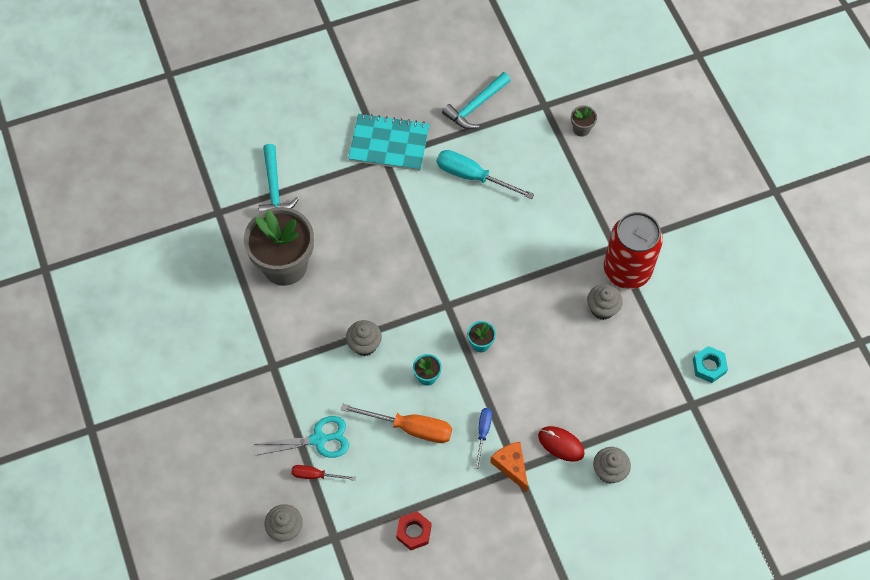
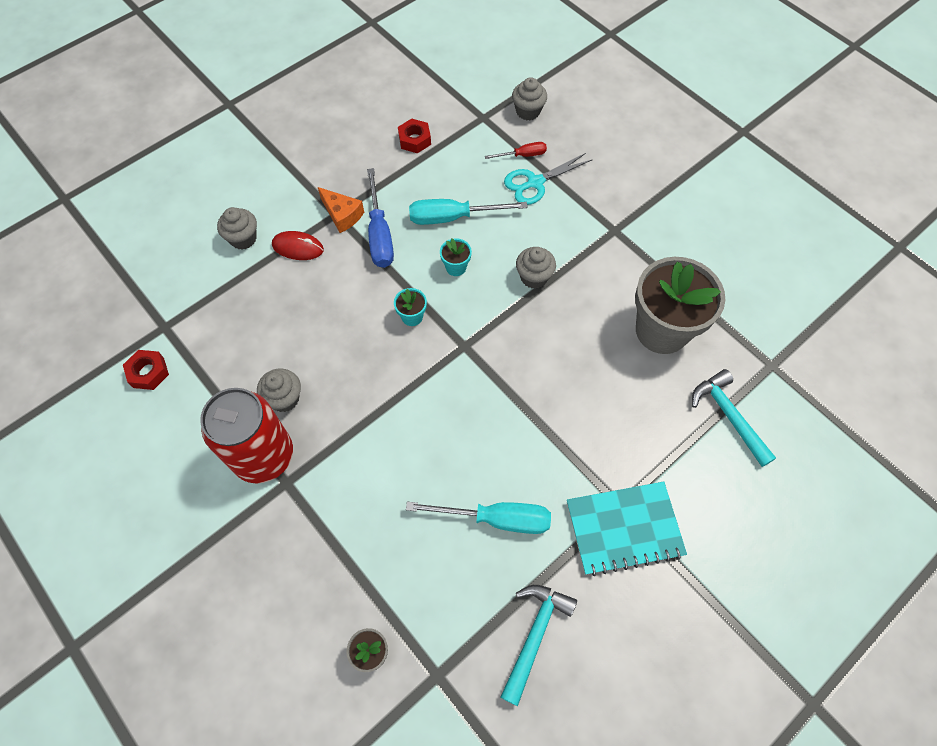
camera: 160 degrees right, 0 degrees up
orange screwdriver [341,404,452,443] -> turquoise screwdriver [409,199,528,225]
blue screwdriver [475,408,492,469] -> blue screwdriver [367,168,394,268], size x1.79
turquoise nut [693,346,728,383] -> red nut [123,350,169,390]

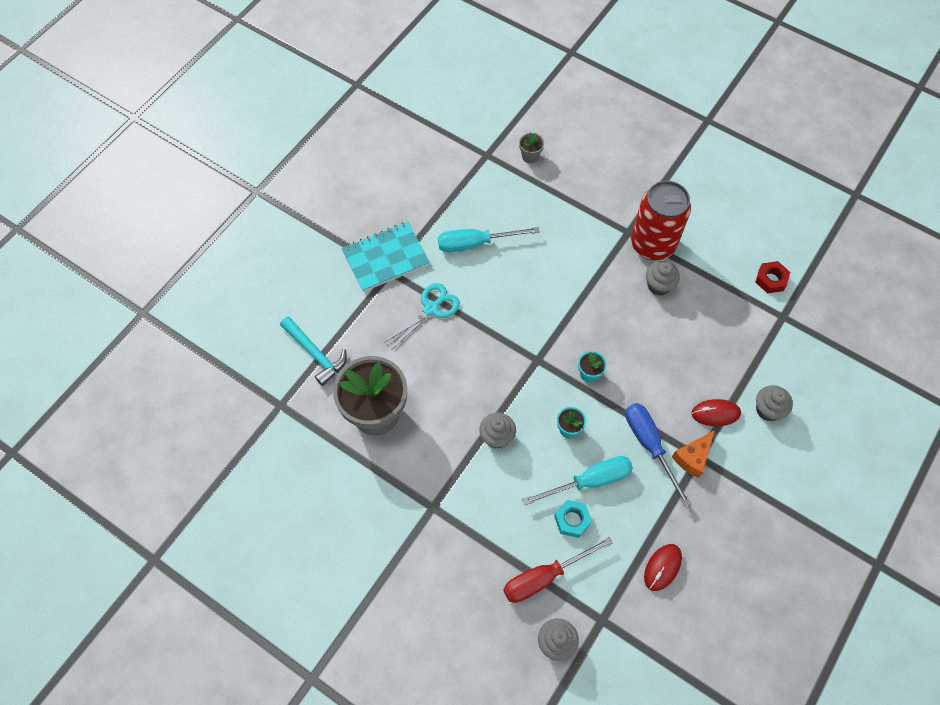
camera: 165 degrees right, 0 degrees up
orange cheese [318,187,364,233] -> orange cheese turned 75 degrees counterclockwise [672,430,715,478]
red nut [398,118,431,153] -> red mouse [644,544,682,591]
red screwdriver [485,142,547,159] -> red screwdriver [503,537,613,603], size x1.79
turquoise hammer [500,585,577,706] -> none
turquoise scissors [504,153,593,205] -> turquoise scissors moved to [384,283,460,350]
none -> turquoise nut [554,500,592,538]

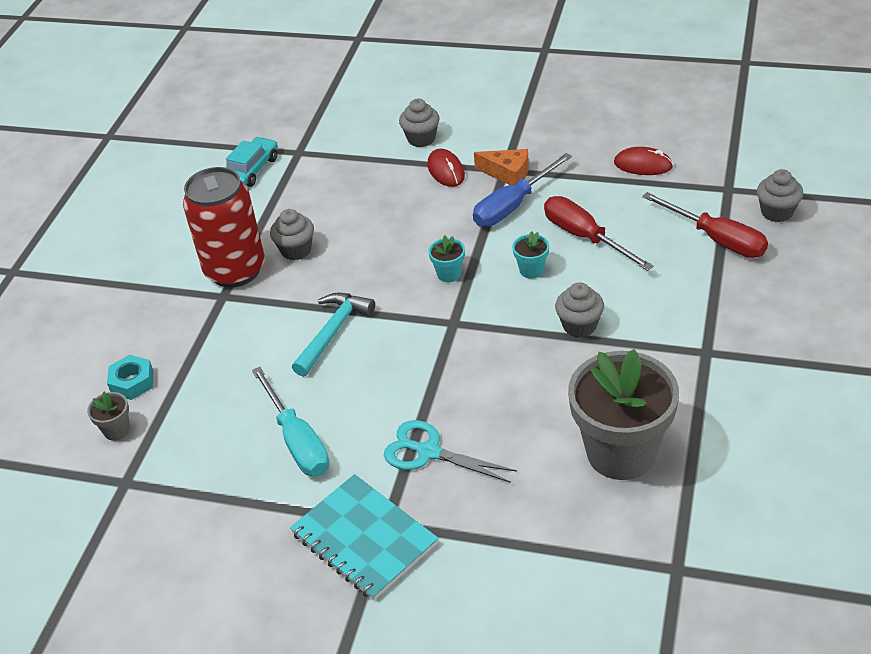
camera: 105 degrees left, 20 degrees down
turquoise hammer [280,316,347,386] -> turquoise hammer moved to [292,293,375,377]
turquoise screwdriver [522,456,633,506] -> red screwdriver [544,196,653,271]
turquoise nut [554,500,592,538] -> turquoise nut moved to [107,355,154,400]
red nut [755,261,790,293] -> turquoise car [226,136,278,187]

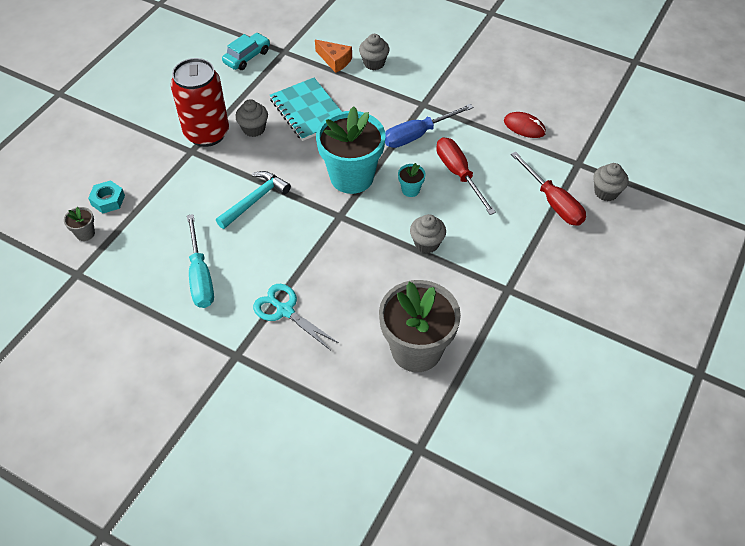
camera: 10 degrees right, 10 degrees up
turquoise notebook [290,474,439,600] -> turquoise notebook moved to [270,78,342,141]
red mouse [428,149,465,187] -> none
turquoise flower pot [428,235,465,282] -> turquoise flower pot [316,107,386,194], size x2.46
orange cheese [474,149,529,185] -> orange cheese moved to [315,40,352,73]

